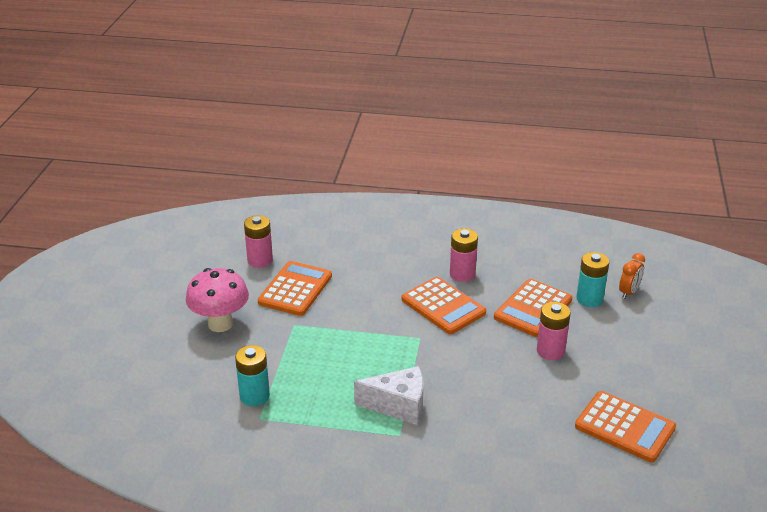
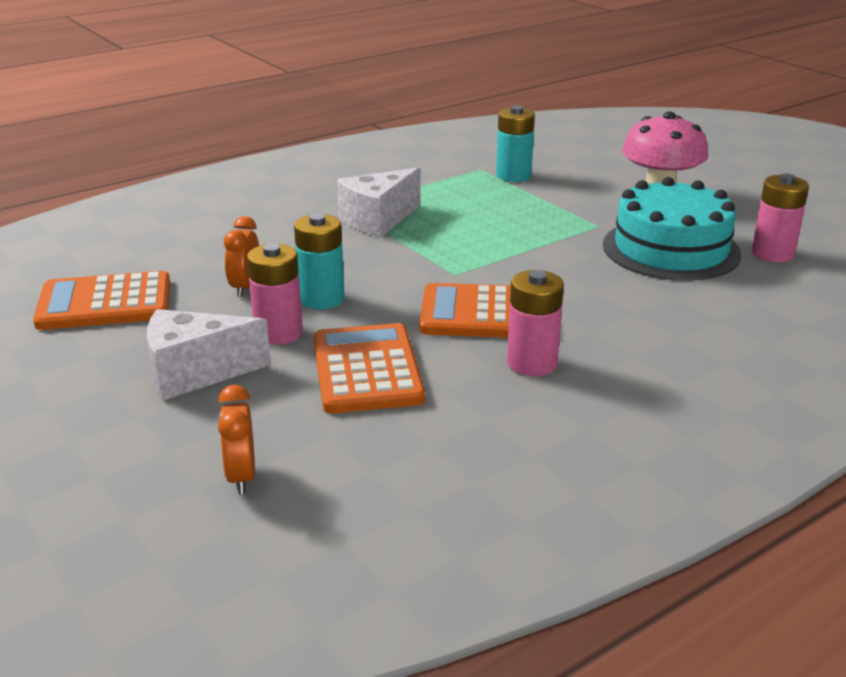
camera: 135 degrees right, 5 degrees down
orange calculator [258,261,332,316] -> turquoise cake [603,177,741,281]
turquoise battery [576,252,609,307] -> turquoise battery moved to [294,213,345,309]
none -> white cheese [147,309,271,401]
none -> orange clock [224,216,259,297]

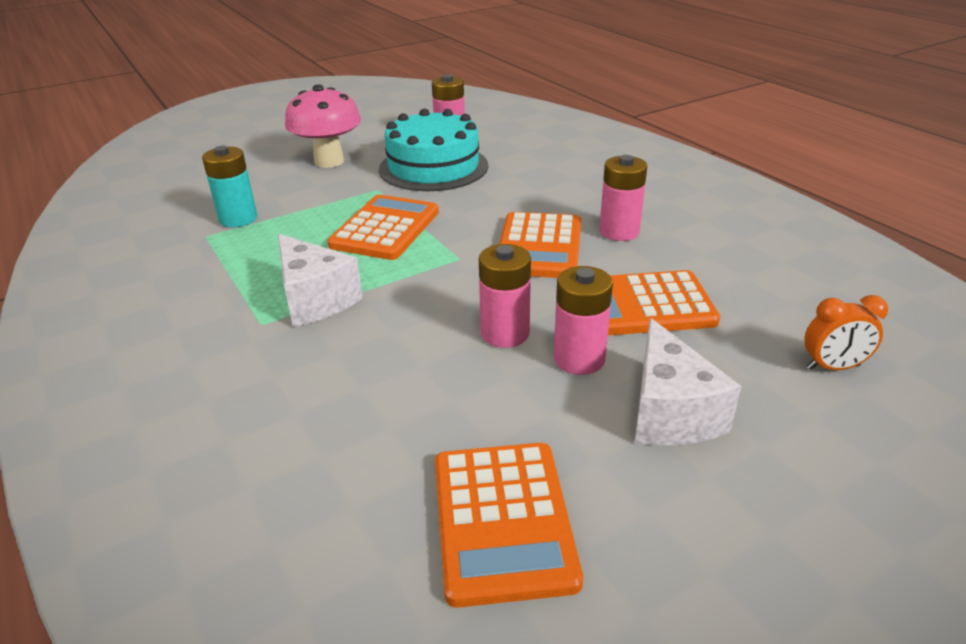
camera: 85 degrees left, 5 degrees up
orange clock [224,216,259,297] -> none
turquoise battery [294,213,345,309] -> pink battery [479,244,531,348]
none -> orange calculator [327,195,439,260]

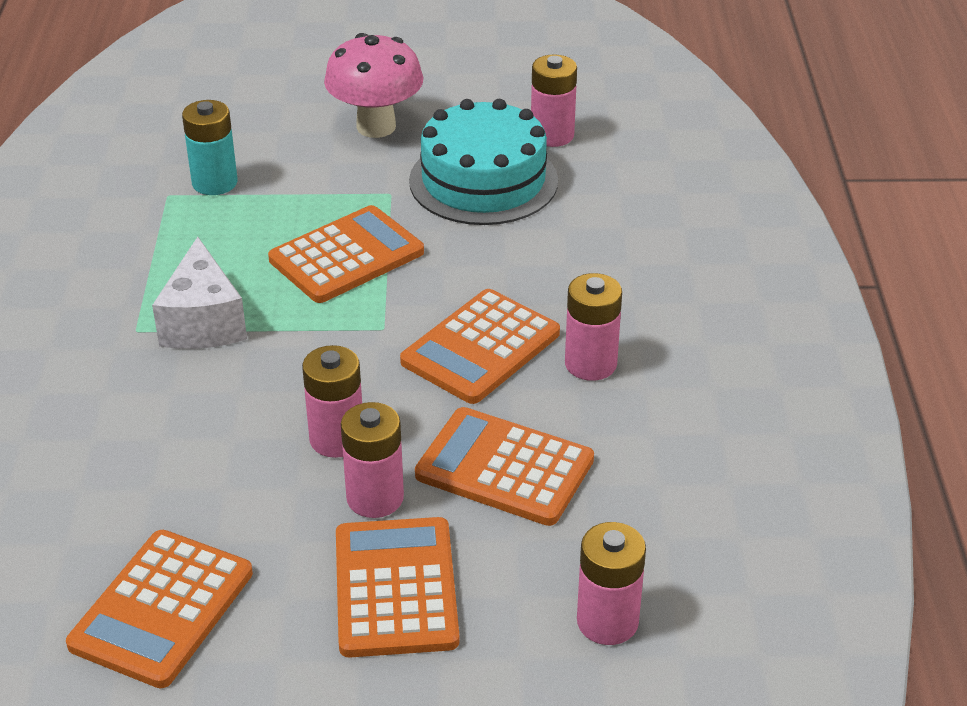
camera: 30 degrees right, 5 degrees up
white cheese [635,318,742,445] -> orange calculator [336,517,459,657]
orange clock [804,295,888,370] -> pink battery [577,522,646,645]

